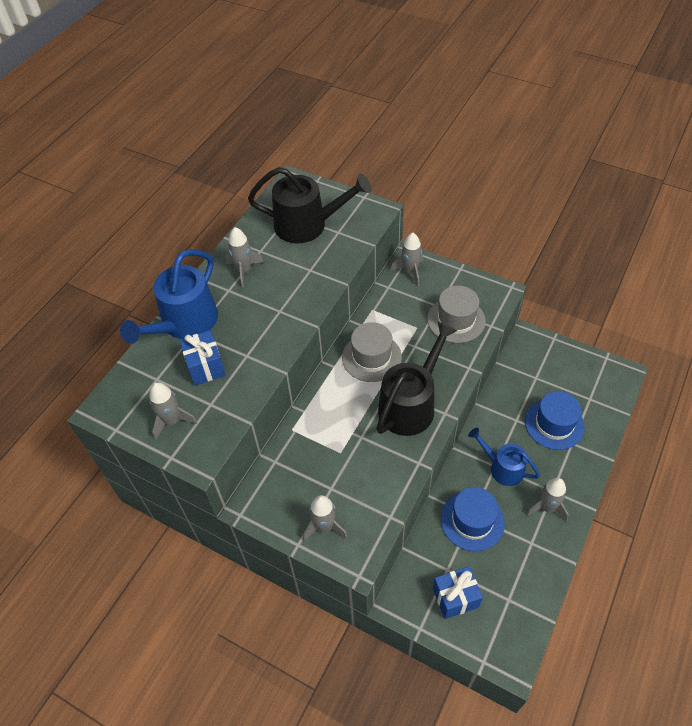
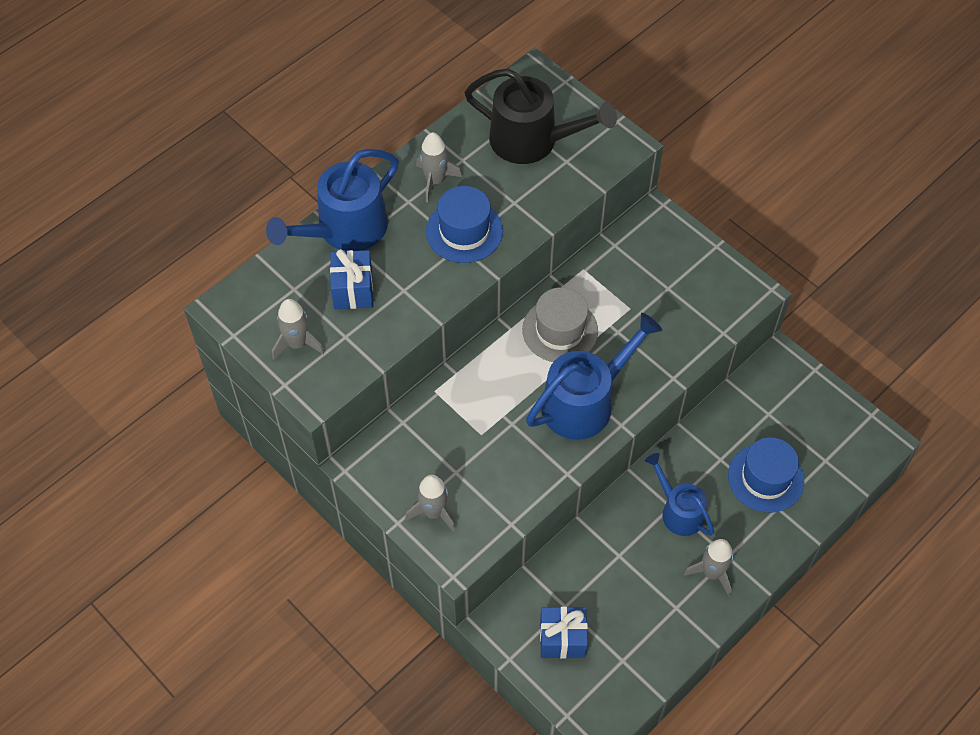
camera: 15 degrees right, 5 degrees up
black watering can [376,322,457,436] -> blue watering can [526,313,662,440]
grey rocket [391,232,423,286] -> none
grey hat [427,286,486,343] -> none
blue hat [441,487,505,551] -> blue hat moved to [426,186,503,263]

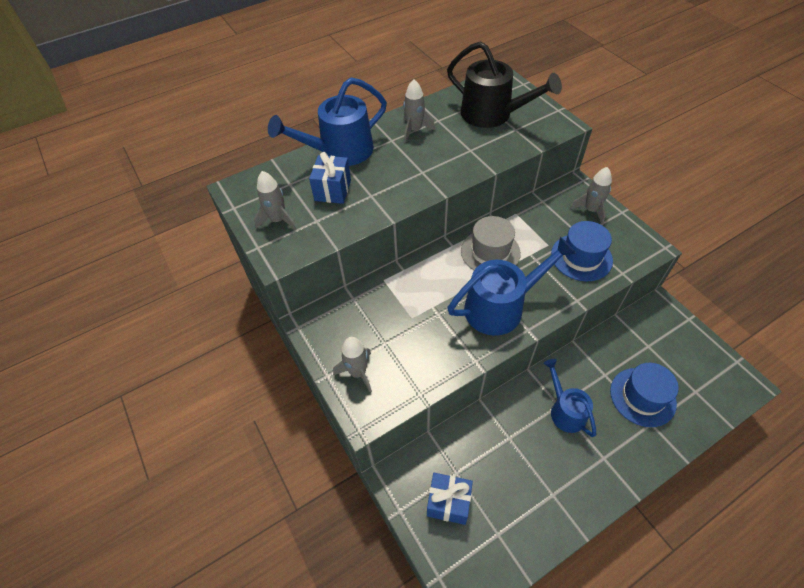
camera: 15 degrees right, 5 degrees down
blue hat [426,186,503,263] -> blue hat moved to [551,221,613,281]
grey rocket [684,539,733,596] -> grey rocket moved to [570,167,612,224]

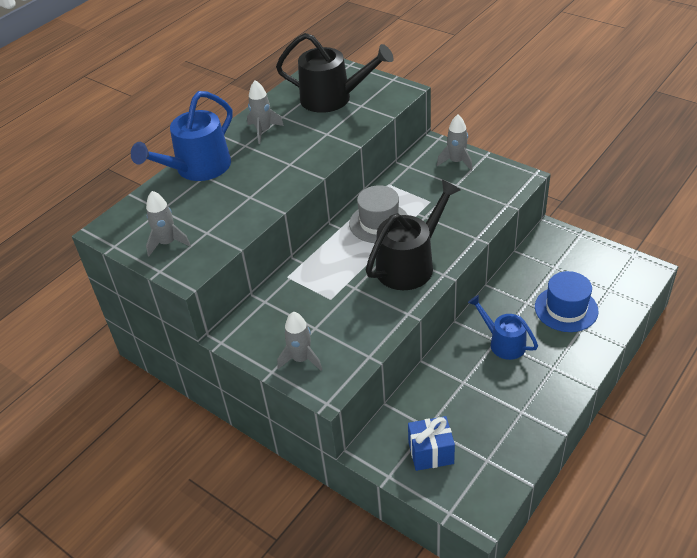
camera: 20 degrees left, 10 degrees down
blue gift [309,152,351,204] -> none
blue watering can [447,237,576,336] -> black watering can [365,180,461,290]
blue hat [551,221,613,281] -> none

